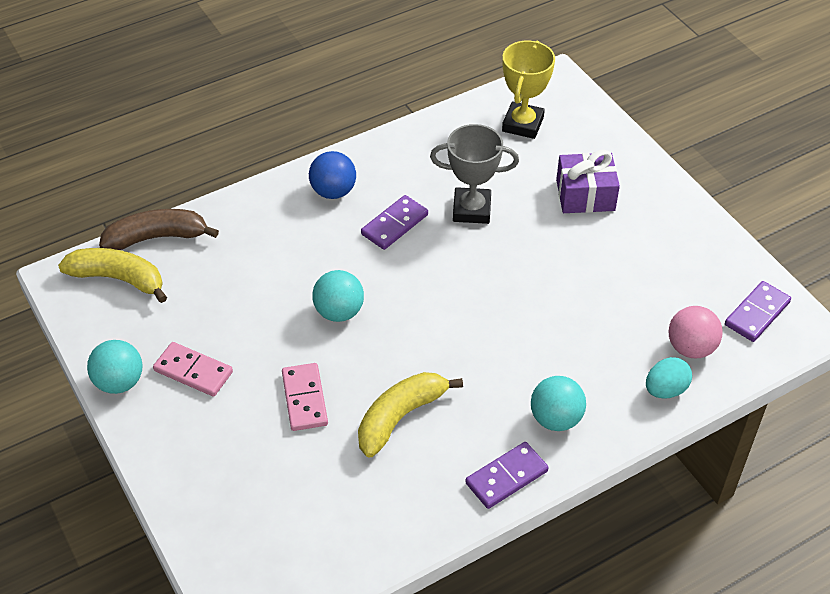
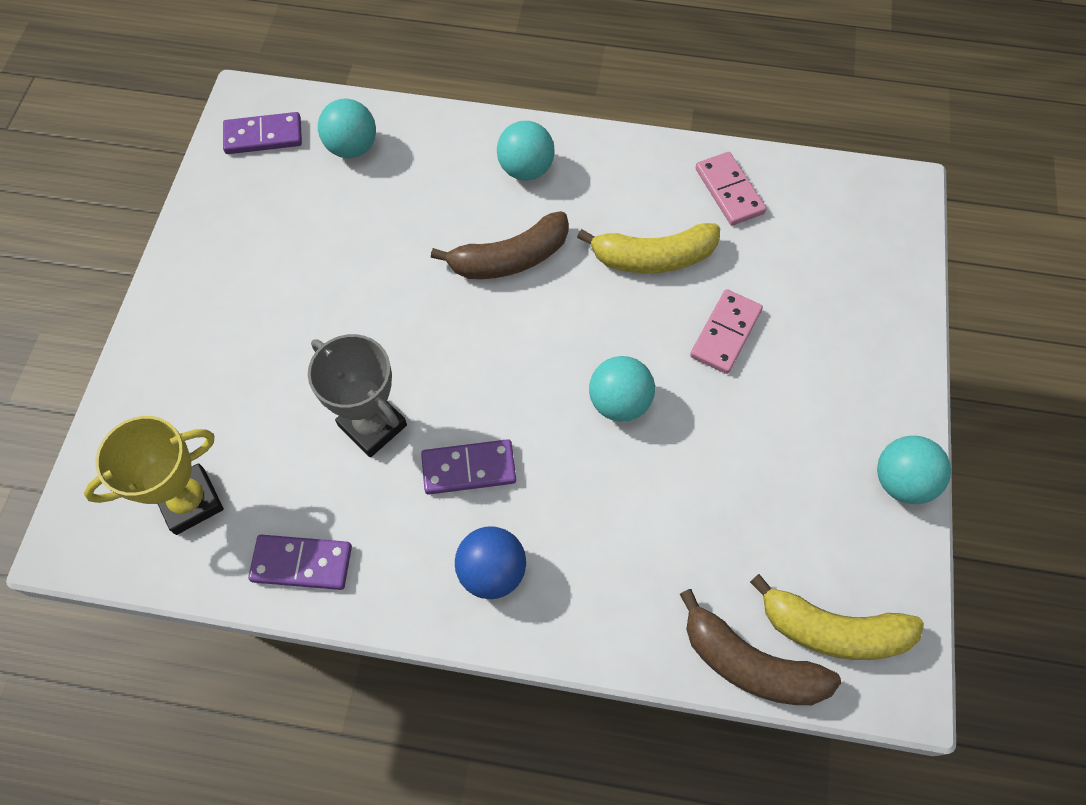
camera: 140 degrees left, 15 degrees up
yellow banana [58,248,167,303] -> yellow banana turned 45 degrees counterclockwise [750,574,924,660]
pink domino [153,342,233,397] -> pink domino moved to [695,152,766,225]
purple domino [465,442,549,509] -> purple domino moved to [248,535,352,590]
purple gift [556,150,620,213] -> none
turquoise egg [646,357,692,399] -> none
pink ball [669,306,723,358] -> turquoise ball [318,99,376,158]
none -> brown banana [431,211,569,279]

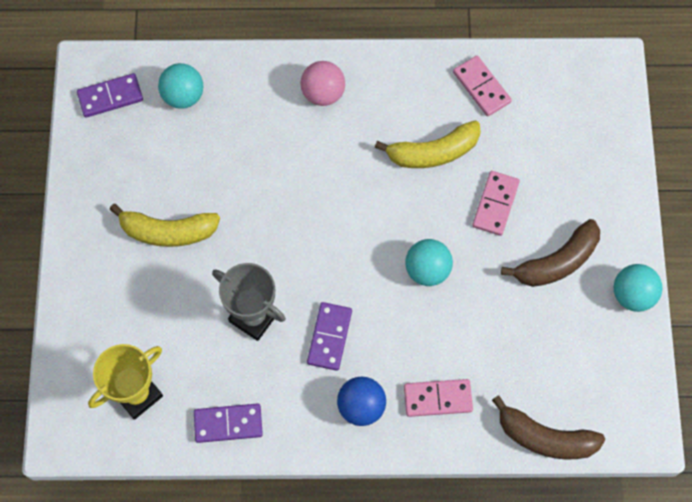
camera: 10 degrees left, 5 degrees up
purple domino [421,439,516,495] -> purple domino turned 60 degrees counterclockwise [307,302,352,371]
brown banana [431,211,569,279] -> brown banana moved to [501,219,600,287]
turquoise ball [497,121,555,181] -> pink ball [301,61,345,106]
yellow banana [750,574,924,660] -> yellow banana moved to [110,204,220,247]
none -> pink domino [404,379,473,417]

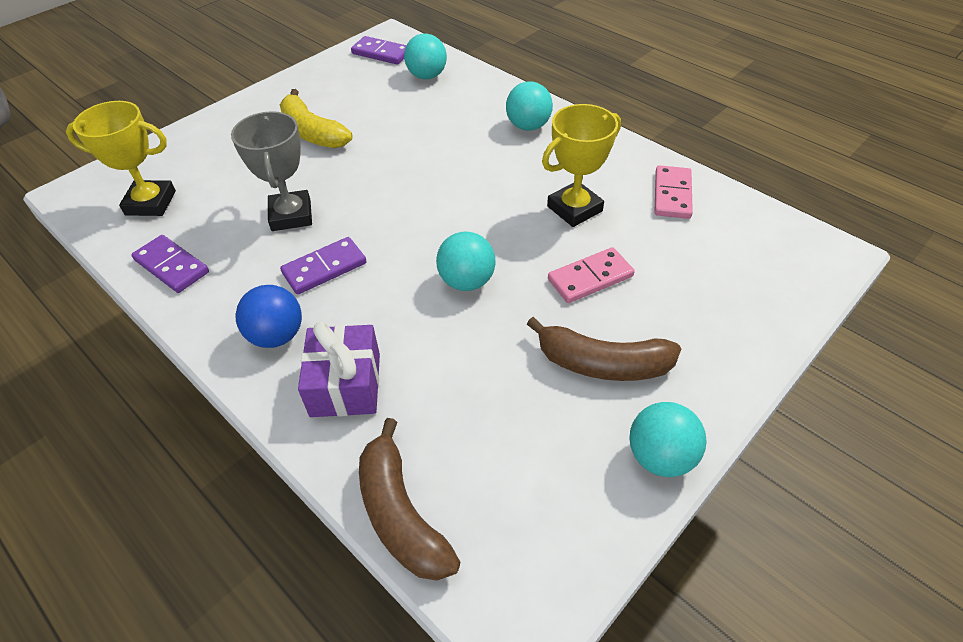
camera: 45 degrees right, 20 degrees down
pink ball [301,61,345,106] -> turquoise ball [506,81,553,131]
yellow banana [375,120,481,168] -> yellow trophy [542,104,621,227]
pink domino [404,379,473,417] -> purple gift [298,321,380,417]

